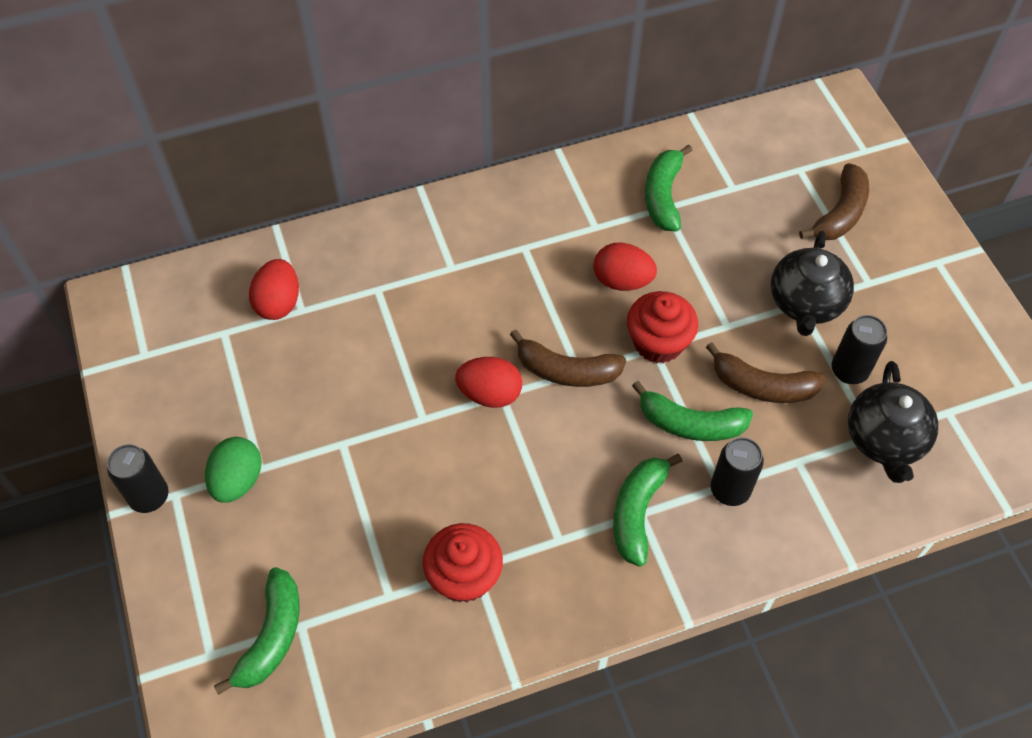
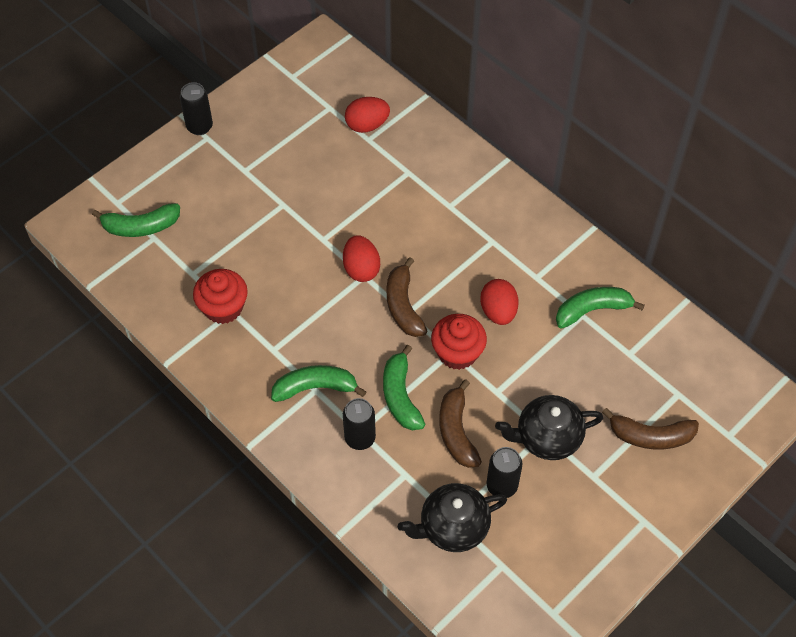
camera: 65 degrees right, 0 degrees up
green egg [205,437,262,503] -> none

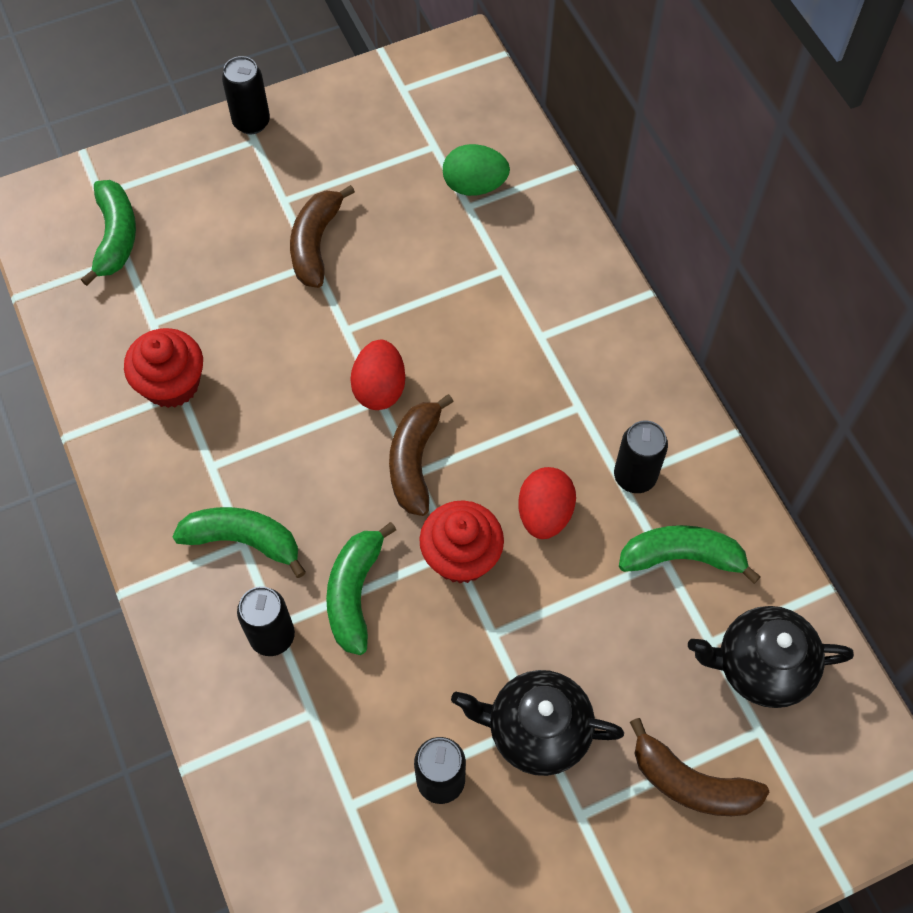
camera: 20 degrees right, 5 degrees up
green banana [92,203,180,237] -> green banana turned 105 degrees counterclockwise [81,180,136,286]
red egg [345,97,390,133] -> green egg [443,144,510,196]
black teapot [398,483,507,552] -> black teapot moved to [688,606,854,708]
brown banana [439,379,482,468] -> brown banana moved to [290,185,355,288]
none -> black can [614,421,668,493]

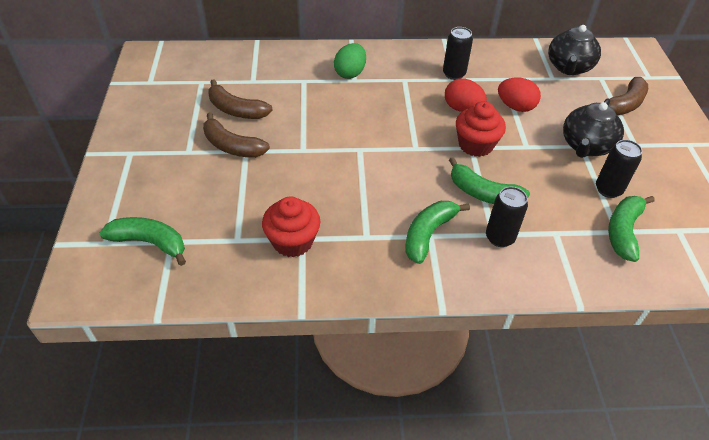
camera: 70 degrees left, 15 degrees down
black can [222,56,270,134] -> none
red egg [350,340,405,410] -> red egg moved to [498,78,541,112]
brown banana [389,394,454,516] -> brown banana moved to [208,79,273,119]
green egg [443,144,510,196] -> green egg moved to [334,43,366,79]
green banana [619,525,761,584] -> green banana moved to [608,196,655,262]

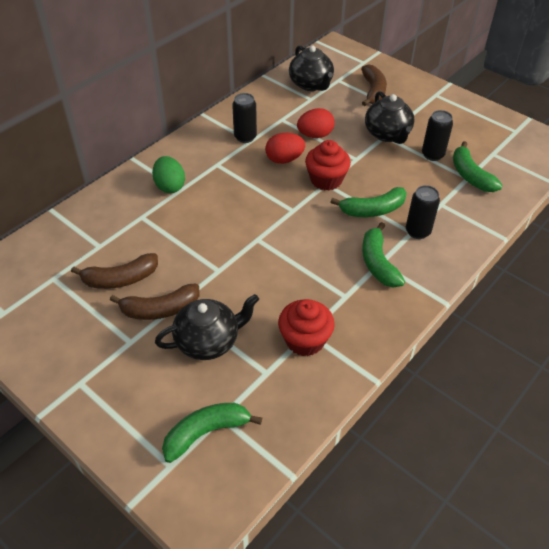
camera: 45 degrees left, 0 degrees up
none -> black teapot [155,294,259,360]

